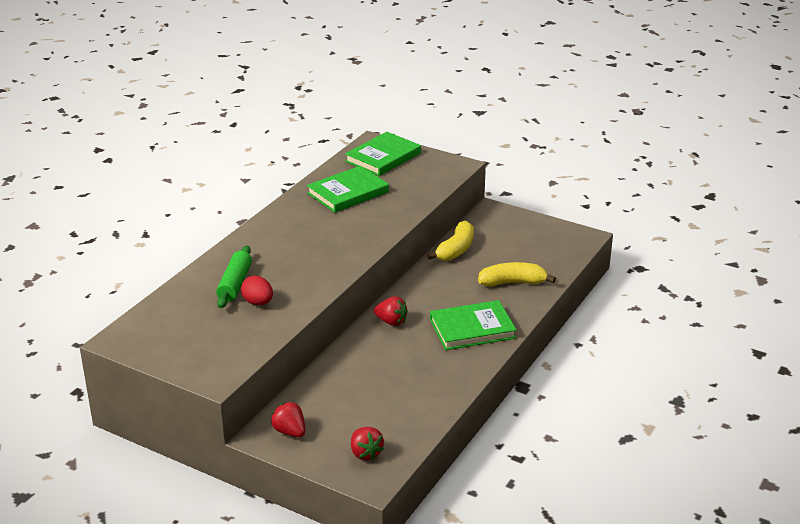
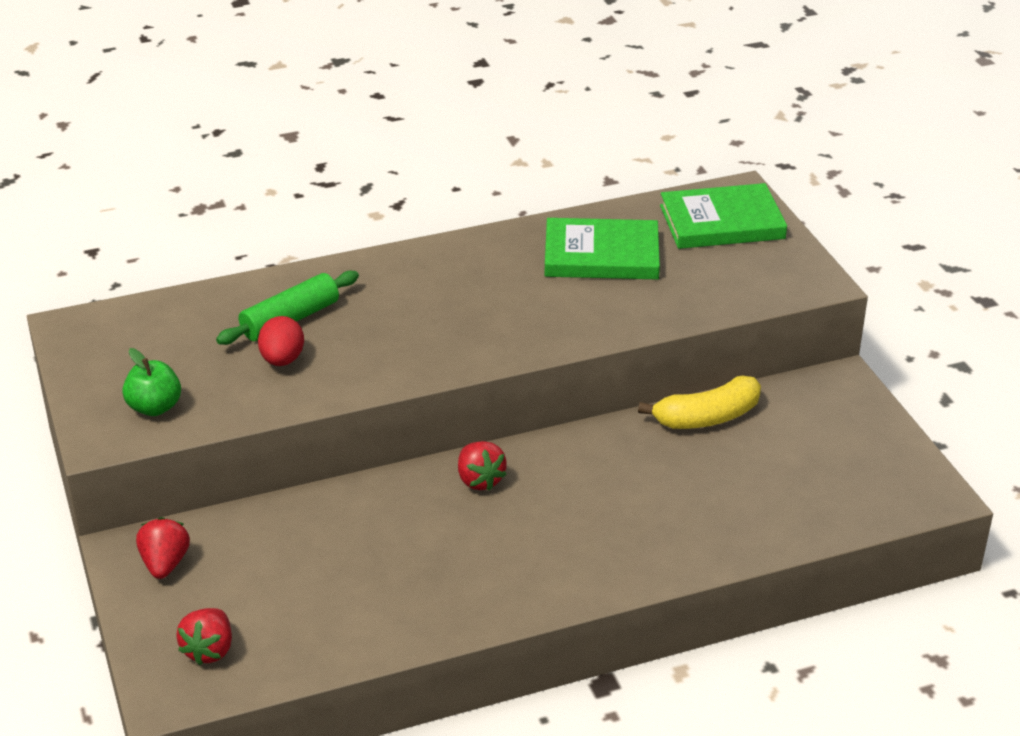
camera: 40 degrees right, 5 degrees up
green book [430,300,517,350] -> none
yellow banana [478,262,556,287] -> none
none -> green apple [122,348,181,416]

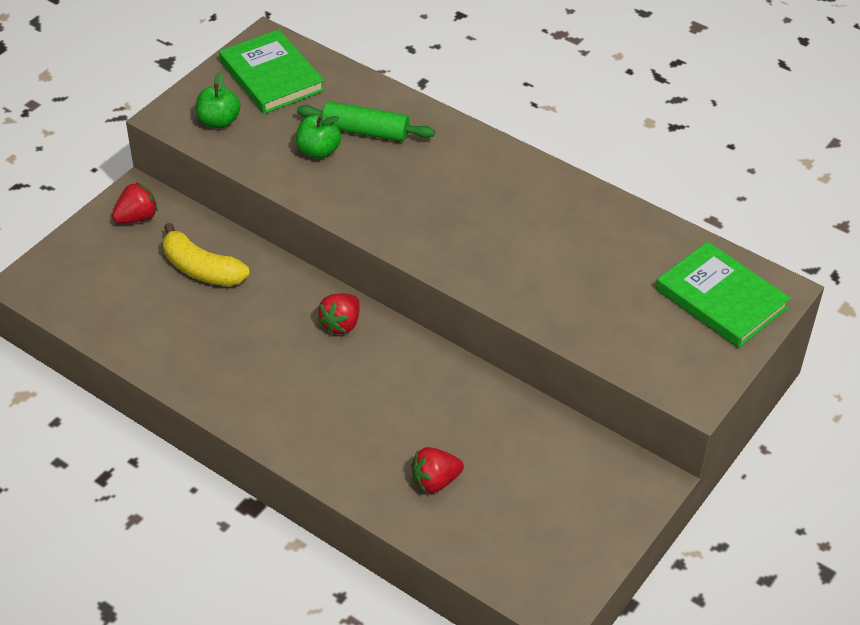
camera: 55 degrees right, 10 degrees up
red strawberry [176,608,232,665] -> red strawberry moved to [411,447,464,493]
red egg [258,316,304,366] -> green apple [296,115,341,159]
green book [545,218,660,279] -> green book moved to [219,29,325,114]
yellow banana [638,375,761,429] -> yellow banana moved to [163,223,250,286]

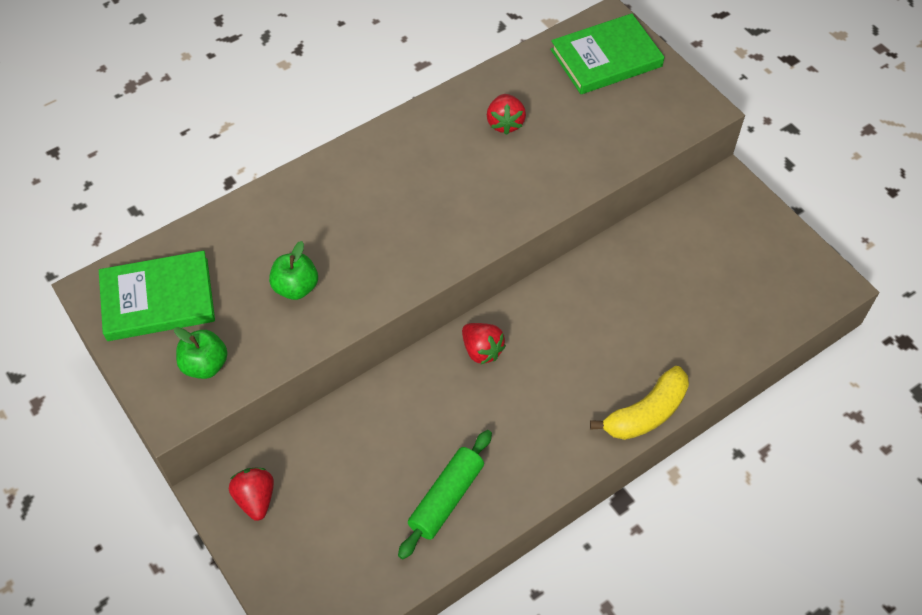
camera: 70 degrees left, 10 degrees up
yellow banana [163,223,250,286] -> yellow banana moved to [590,366,689,440]
green rolling pin [297,101,435,142] -> green rolling pin moved to [398,430,492,559]
red strawberry [411,447,464,493] -> red strawberry moved to [487,94,526,135]

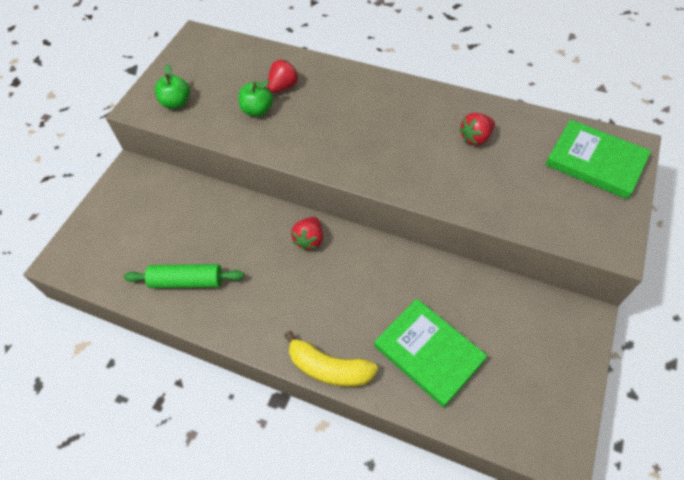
camera: 60 degrees right, 0 degrees up
green book [99,251,215,341] -> green book moved to [374,299,487,408]
red strawberry [229,468,274,521] -> red strawberry moved to [267,60,299,93]

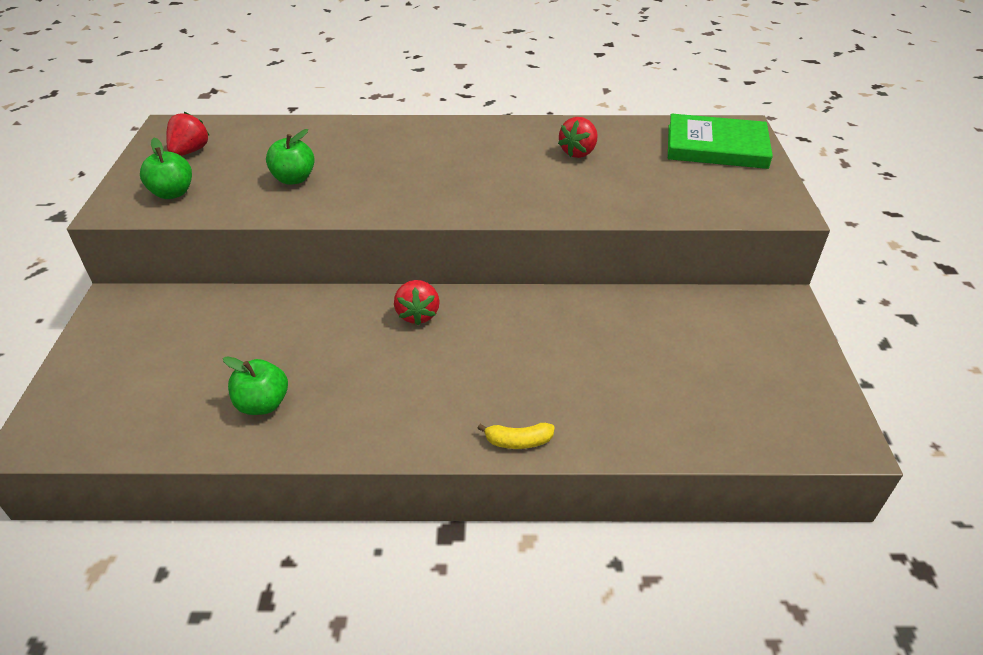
camera: 25 degrees left, 15 degrees down
green rolling pin [124,264,244,288] -> green apple [223,356,288,415]
red strawberry [267,60,299,93] -> red strawberry moved to [166,112,210,156]
yellow banana [284,331,378,387] -> yellow banana [477,423,555,449], size x0.53
green book [374,299,487,408] -> none

